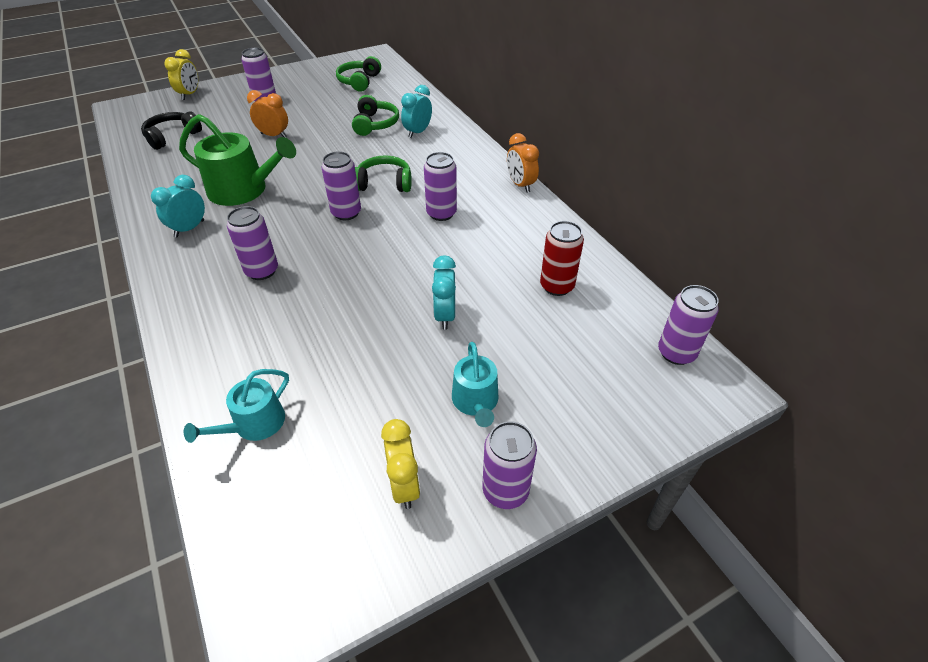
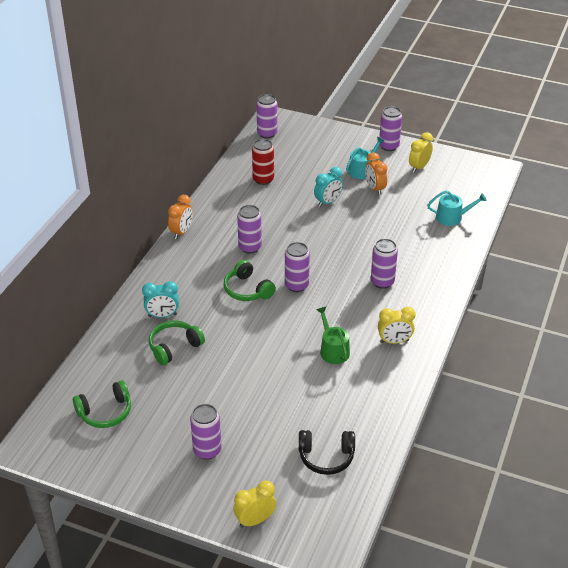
camera: 130 degrees left, 5 degrees down
turquoise clock [151,175,205,237] -> yellow clock [378,307,415,344]
green watering can [179,114,296,206] -> green watering can [316,307,350,364], size x0.58
orange clock [247,90,288,138] -> orange clock moved to [365,152,388,195]

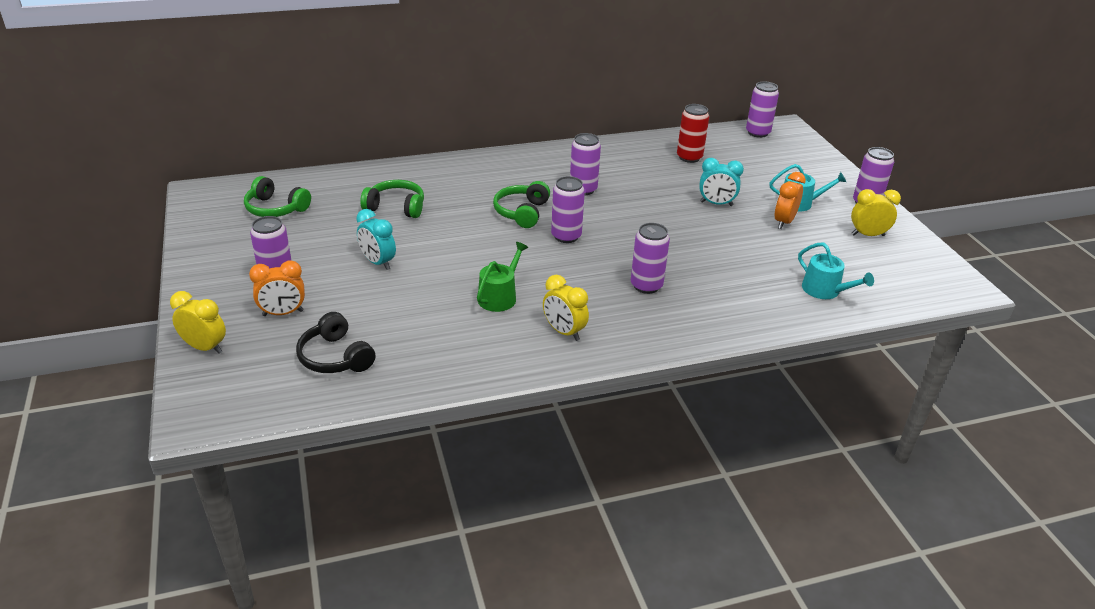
camera: 50 degrees right, 5 degrees down
turquoise clock [142,281,179,318] -> turquoise clock moved to [356,209,396,270]
orange clock [168,195,193,239] -> orange clock moved to [249,260,305,316]

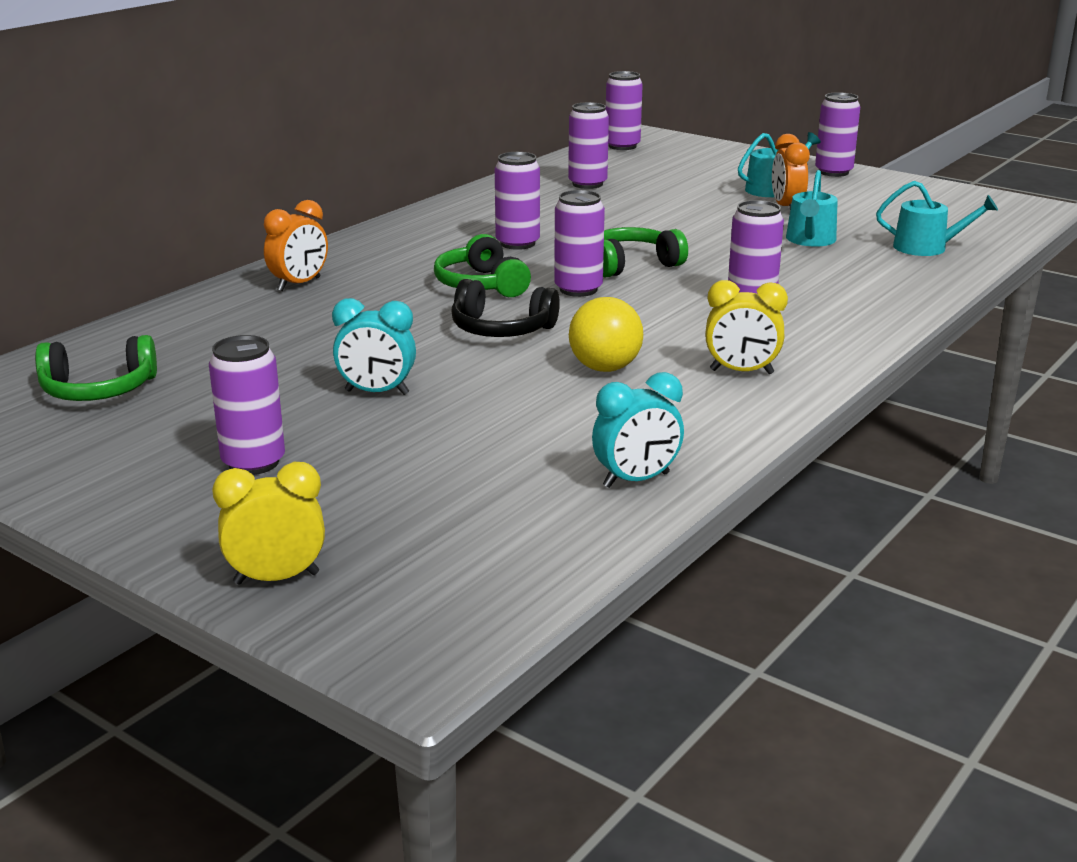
camera: 35 degrees left, 10 degrees down
orange clock [249,260,305,316] -> orange clock moved to [264,200,328,291]
black headphones [296,312,375,373] -> black headphones moved to [451,279,560,337]
green headphones [360,180,424,218] -> green headphones moved to [603,227,688,278]
green watering can [477,242,528,312] -> yellow ball [569,297,643,372]
red can [677,104,709,163] -> purple can [568,102,609,189]
turquoise clock [699,158,744,206] -> turquoise clock moved to [592,372,684,488]
yellow clock [851,189,901,236] -> none
none -> turquoise watering can [786,170,838,247]

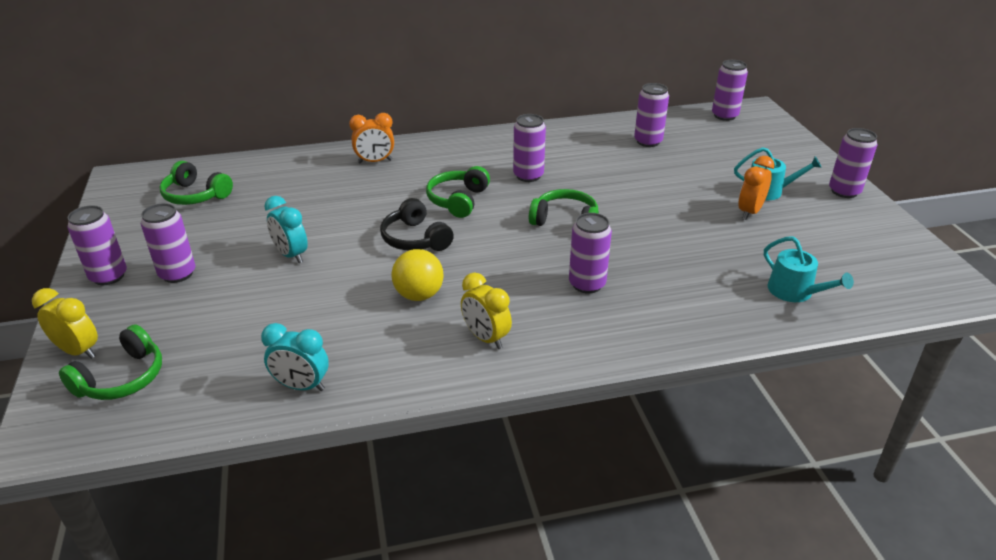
camera: 40 degrees right, 10 degrees up
purple can [554,190,605,297] -> purple can moved to [67,205,127,285]
turquoise watering can [786,170,838,247] -> none
none -> green headphones [59,324,162,400]

